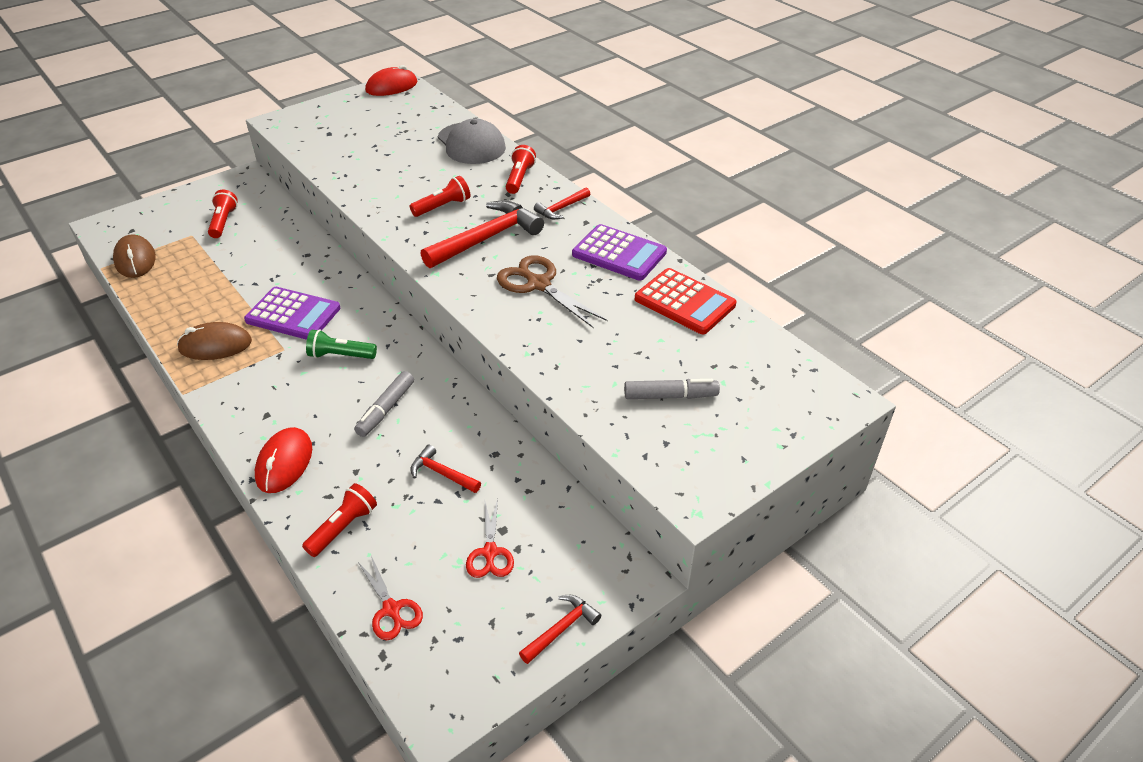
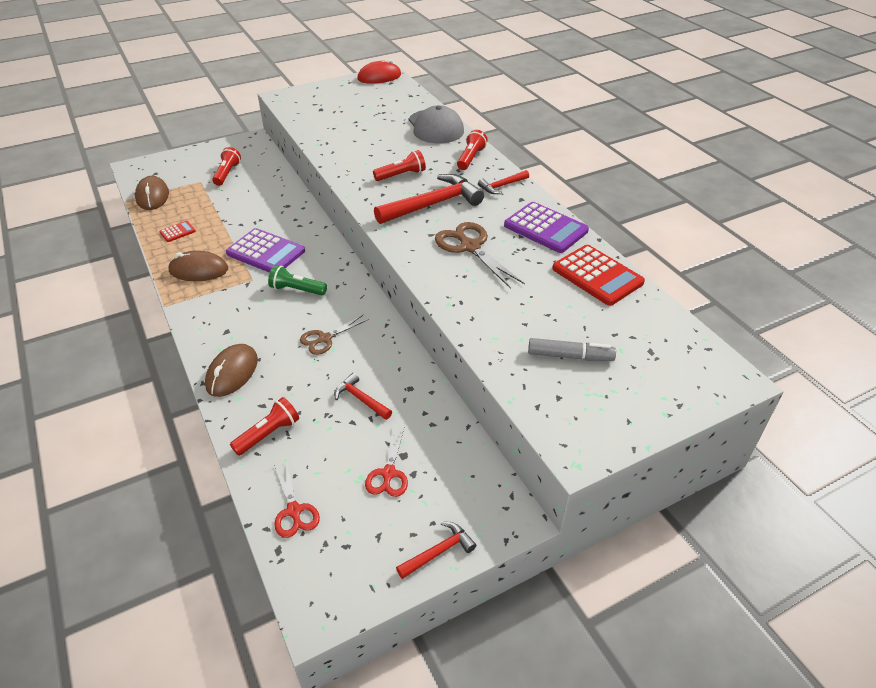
camera: 10 degrees right, 0 degrees up
red mouse [255,427,312,493] -> brown mouse [205,344,258,397]
grey marker [354,371,414,437] -> brown scissors [300,315,369,355]
none -> red calculator [159,221,196,242]

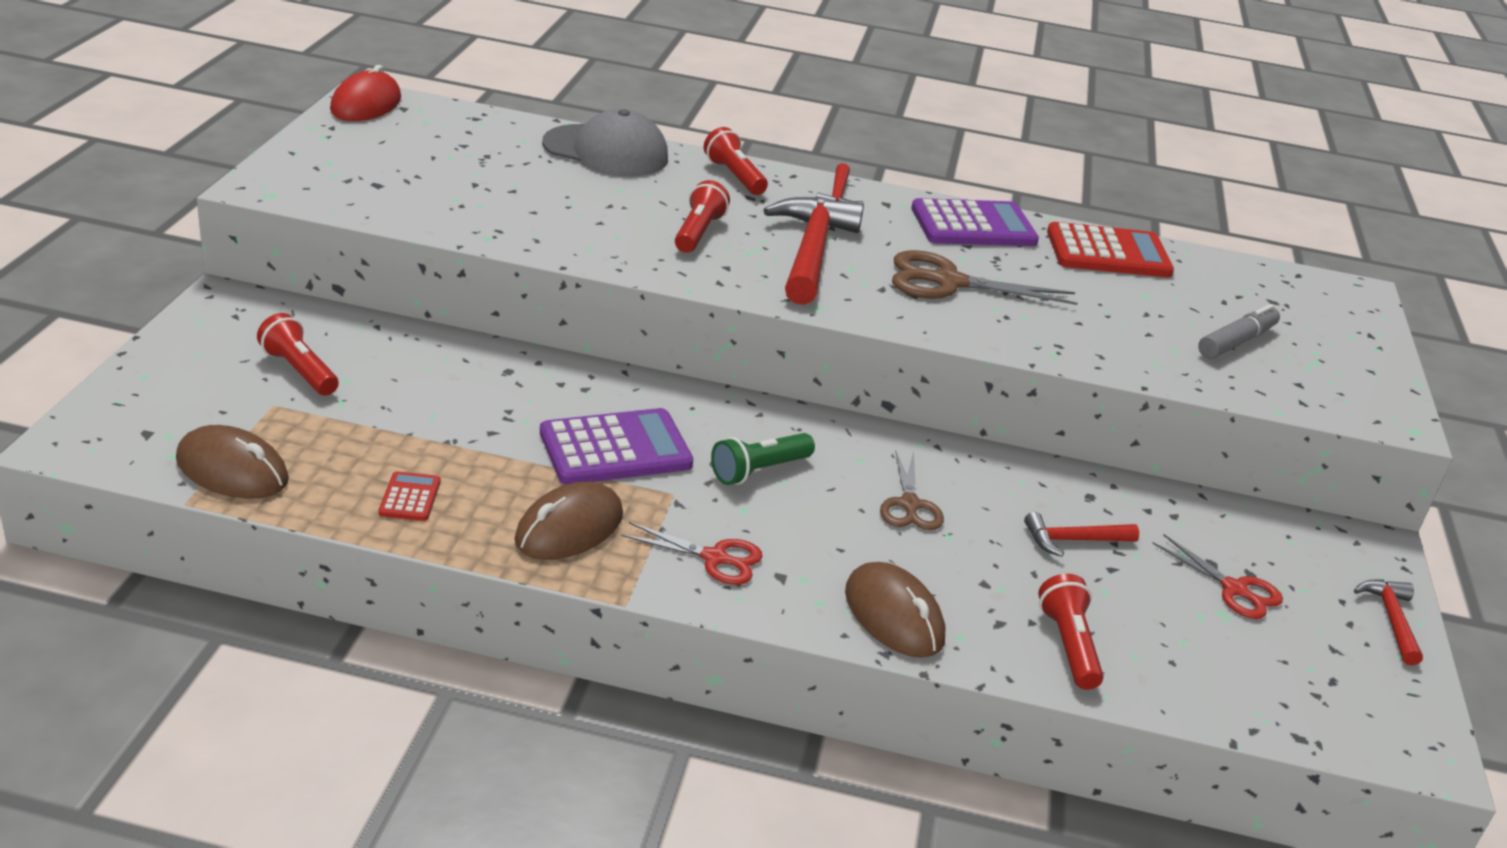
camera: 55 degrees left, 10 degrees down
red scissors [274,461,320,538] -> red scissors moved to [621,522,762,585]

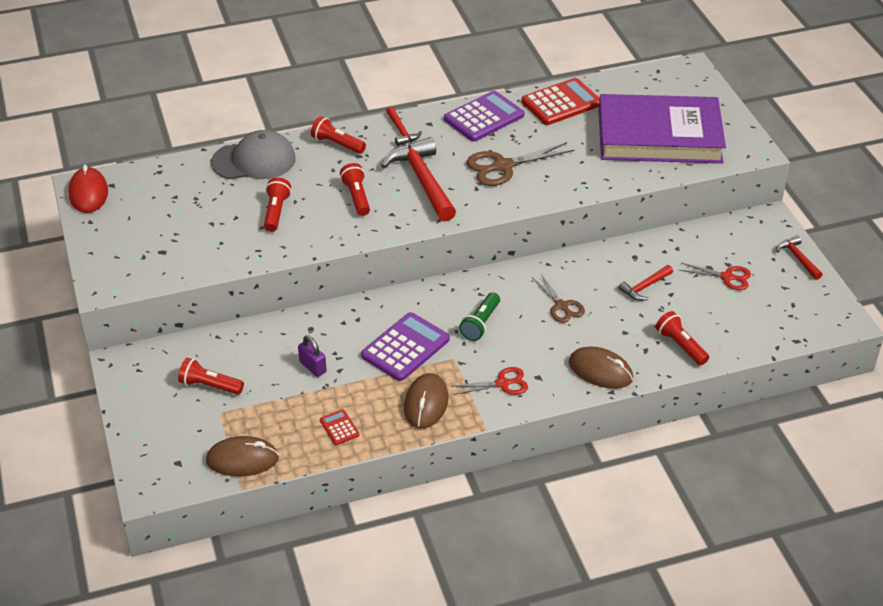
camera: 25 degrees left, 10 degrees up
grey marker [1198,304,1280,359] -> purple book [599,94,726,163]
none -> red flashlight [264,177,291,232]
none -> purple padlock [298,335,327,377]

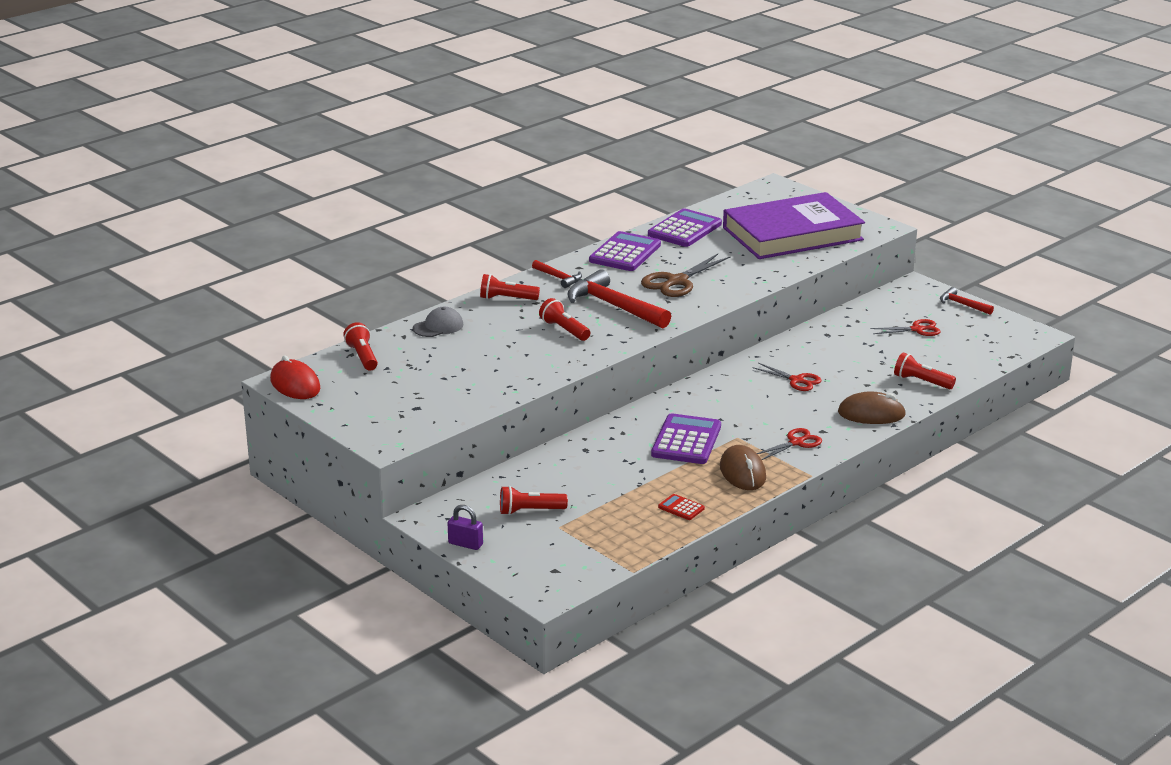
camera: 25 degrees left, 15 degrees down
brown mouse [206,436,279,477] -> none
grey cap [211,130,296,179] -> grey cap [413,307,463,337], size x0.59
red flashlight [264,177,291,232] -> red flashlight moved to [343,322,378,371]
purple padlock [298,335,327,377] -> purple padlock moved to [447,505,483,550]
green flashlight [459,292,500,341] -> none
red calculator [522,78,600,125] -> purple calculator [648,208,722,247]
brown scissors [533,274,585,323] -> red scissors [752,363,822,391]
red hammer [618,265,673,301] -> none

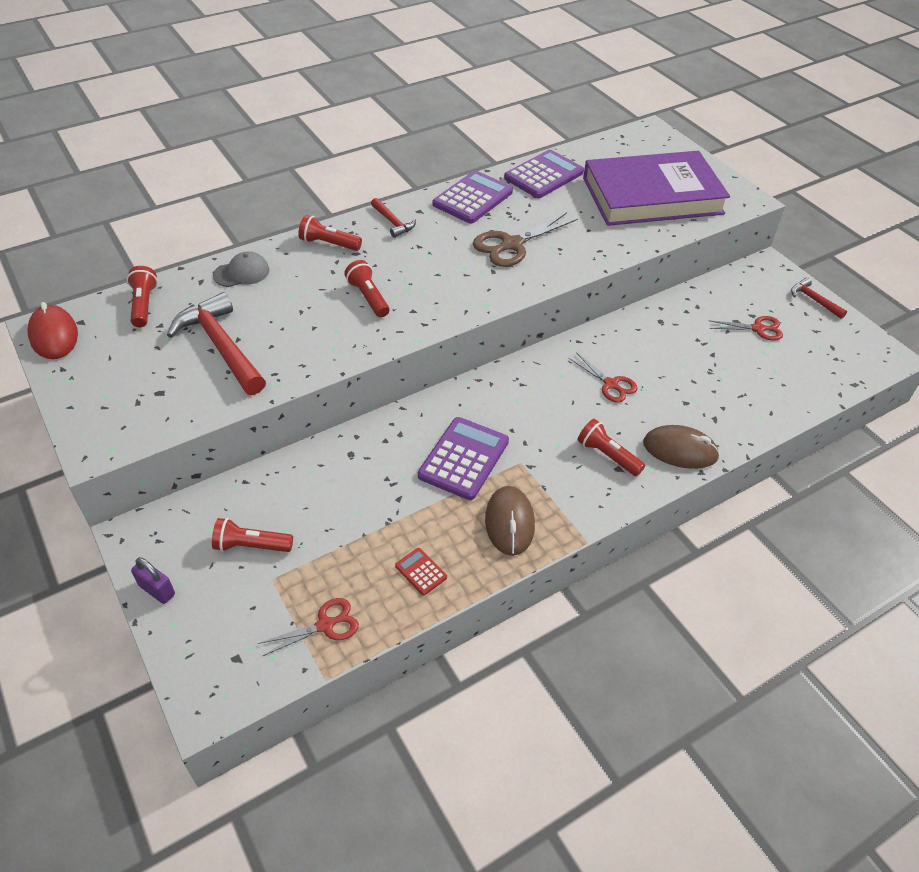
camera: 10 degrees right, 20 degrees up
red hammer [567,269,671,329] -> red hammer moved to [167,292,266,395]
red scissors [757,428,822,460] -> red scissors moved to [258,598,359,656]
red flashlight [894,352,956,389] -> red flashlight moved to [577,419,645,476]

